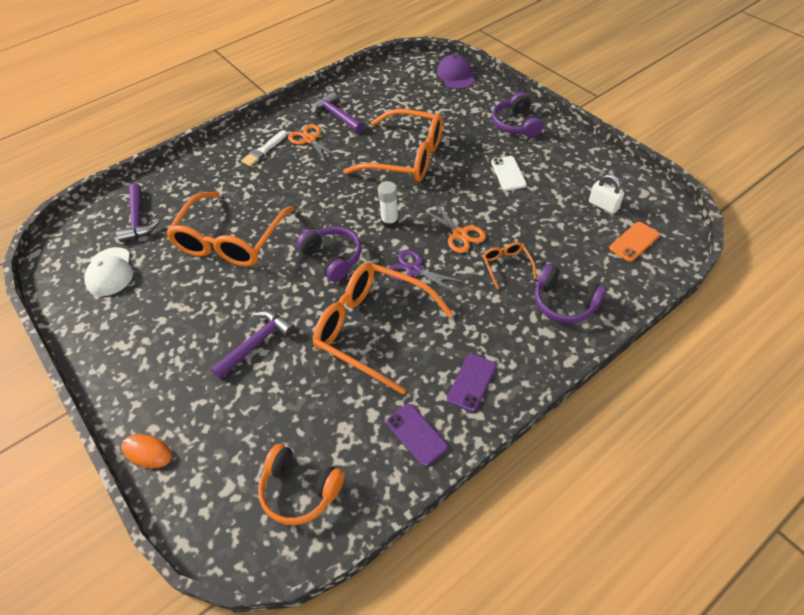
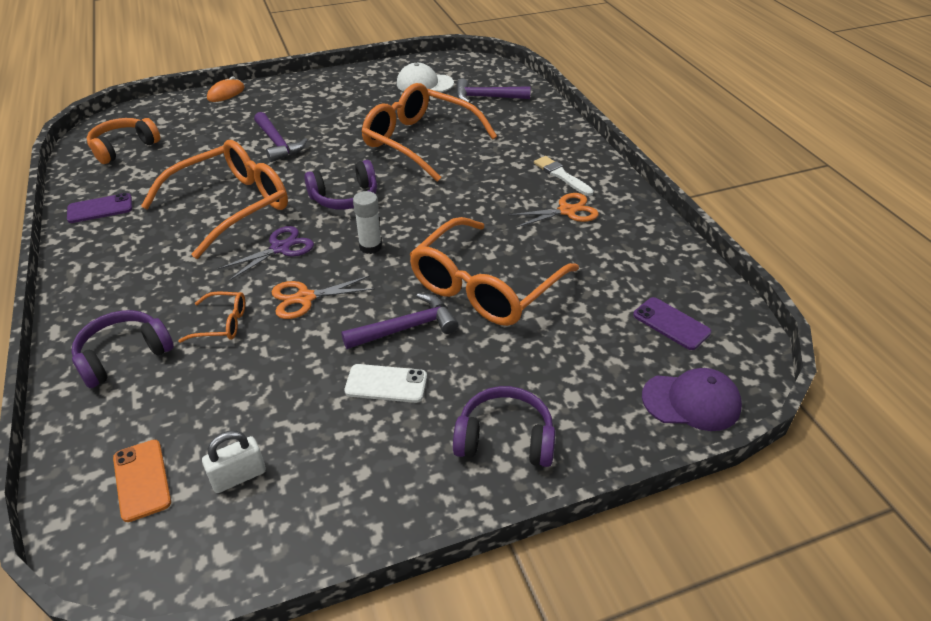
camera: 105 degrees right, 10 degrees down
purple hammer [311,92,364,133] -> purple hammer moved to [341,293,458,349]
purple phone [447,354,496,412] -> purple phone moved to [633,297,711,350]

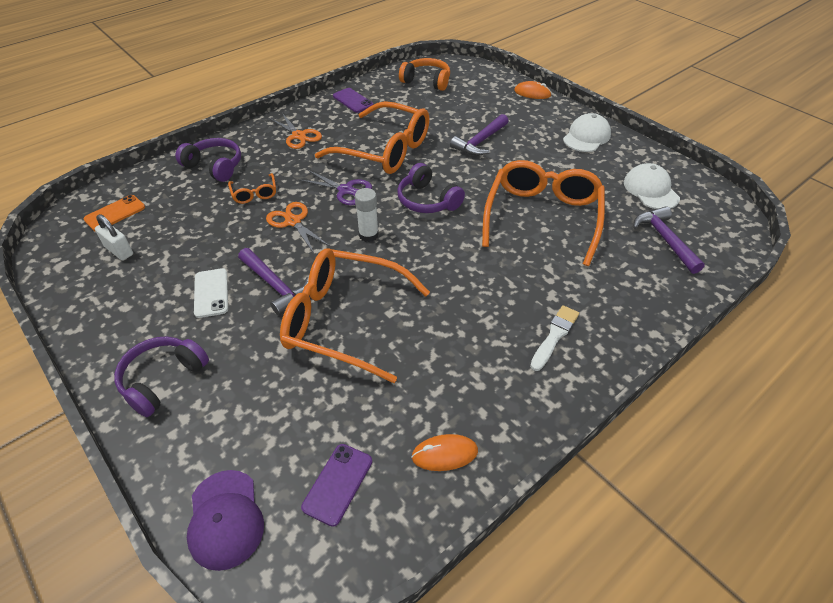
camera: 70 degrees right, 5 degrees up
purple headphones [453,386,555,467] -> purple headphones turned 135 degrees counterclockwise [114,337,209,417]
orange scissors [508,193,599,228] -> orange scissors moved to [269,113,322,149]
none -> orange mouse [412,434,478,471]
none -> white cap [563,113,611,152]

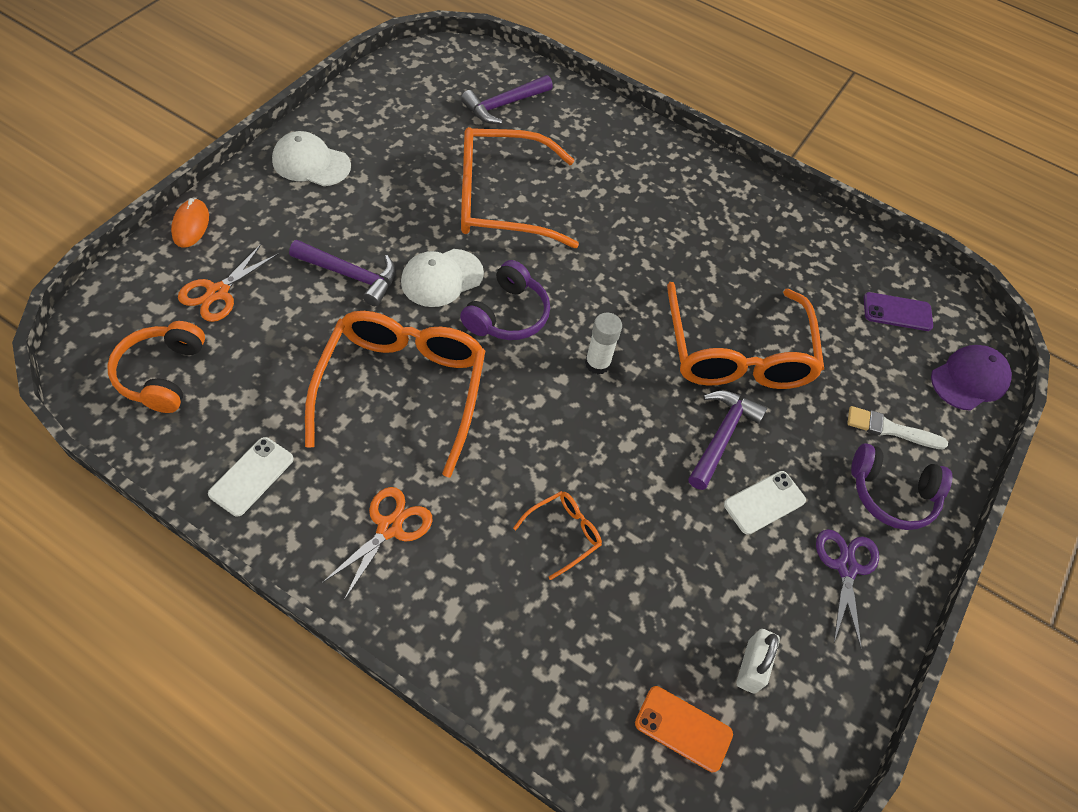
camera: 115 degrees left, 10 degrees up
purple headphones [176,138,241,182] -> none
orange scissors [266,202,330,253] -> orange scissors moved to [178,243,278,322]
purple scissors [298,170,372,205] -> purple scissors moved to [816,529,879,650]
purple phone [333,88,373,113] -> white phone [208,437,294,516]
orange mouse [412,434,478,471] -> none
white brush [530,305,579,371] -> white brush moved to [847,406,948,449]
white cap [624,163,680,209] -> white cap moved to [401,249,484,307]

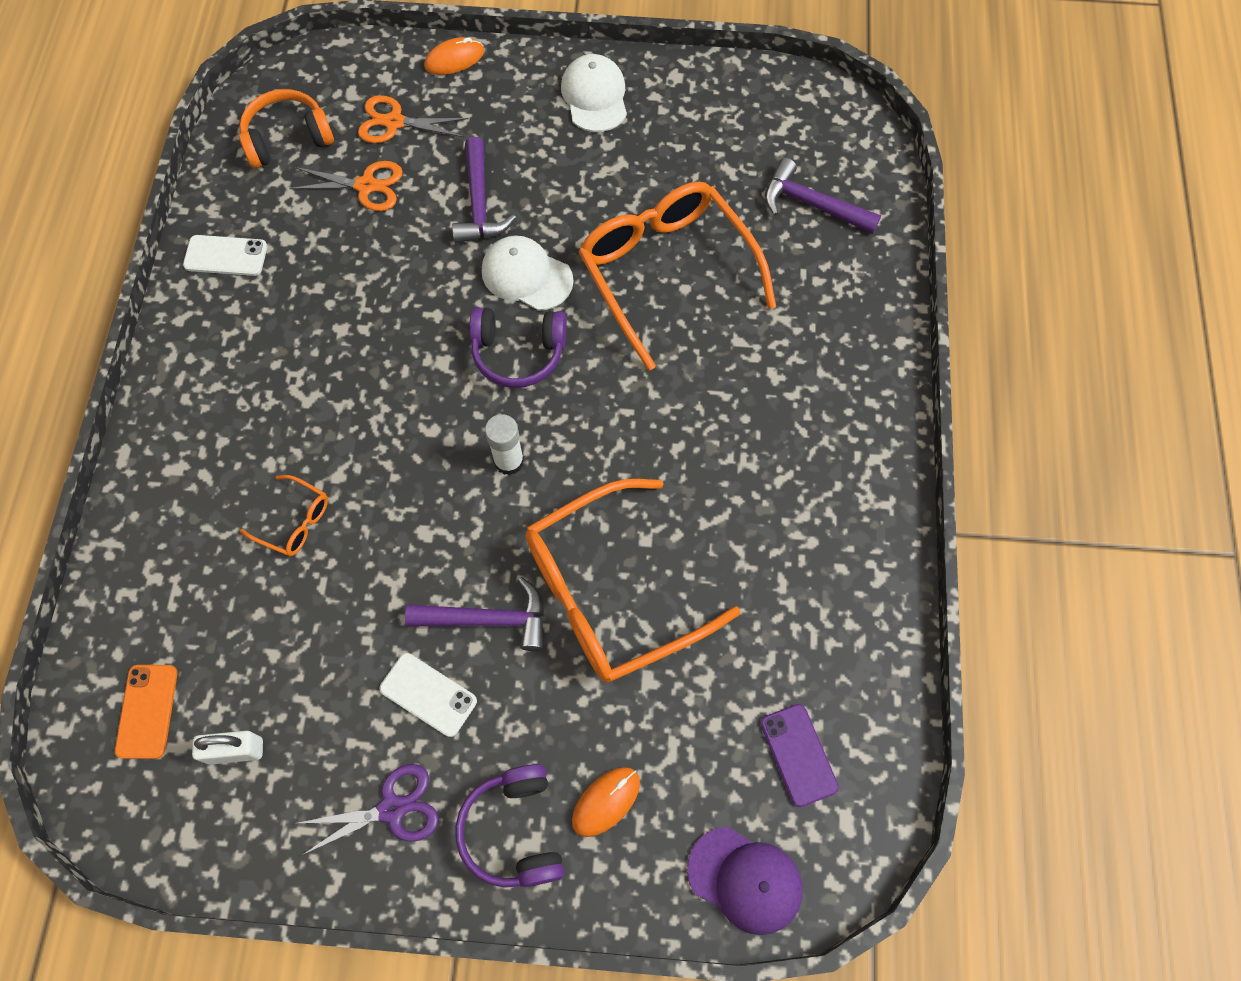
camera: 70 degrees right, 10 degrees up
orange glasses [305,311,485,478] -> none
orange scissors [322,487,432,600] -> orange scissors moved to [289,161,403,211]
white brush [847,406,948,449] -> orange mouse [572,767,640,837]

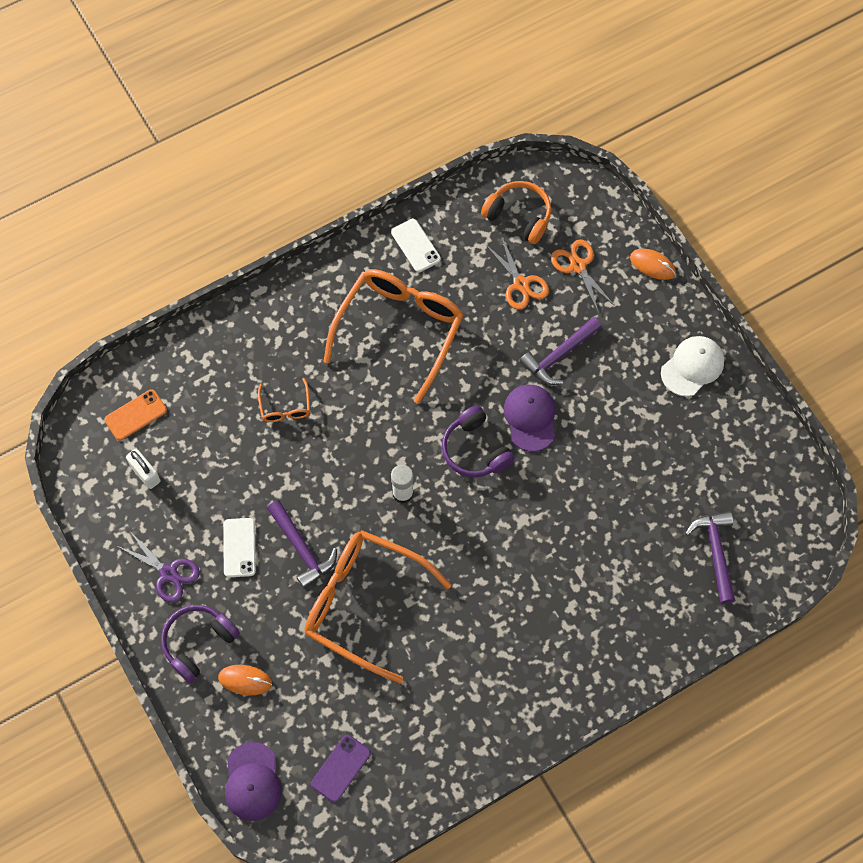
camera: 55 degrees right, 0 degrees up
white cap [482,236,574,311] -> purple cap [504,385,555,452]
orange glasses [578,182,776,371] -> orange glasses moved to [323,269,463,404]

